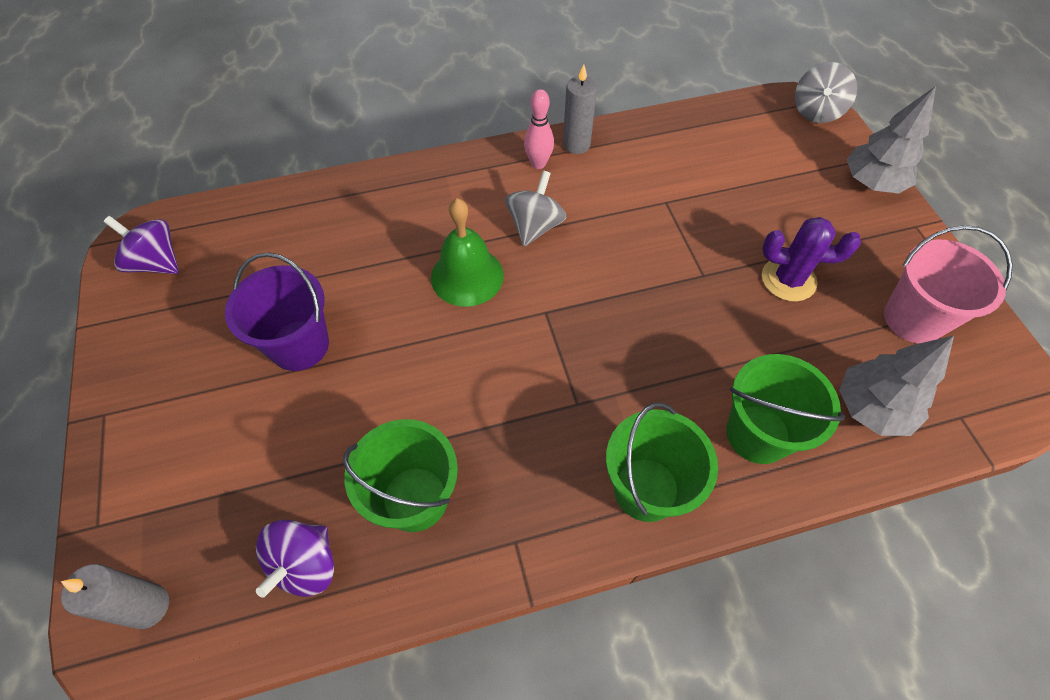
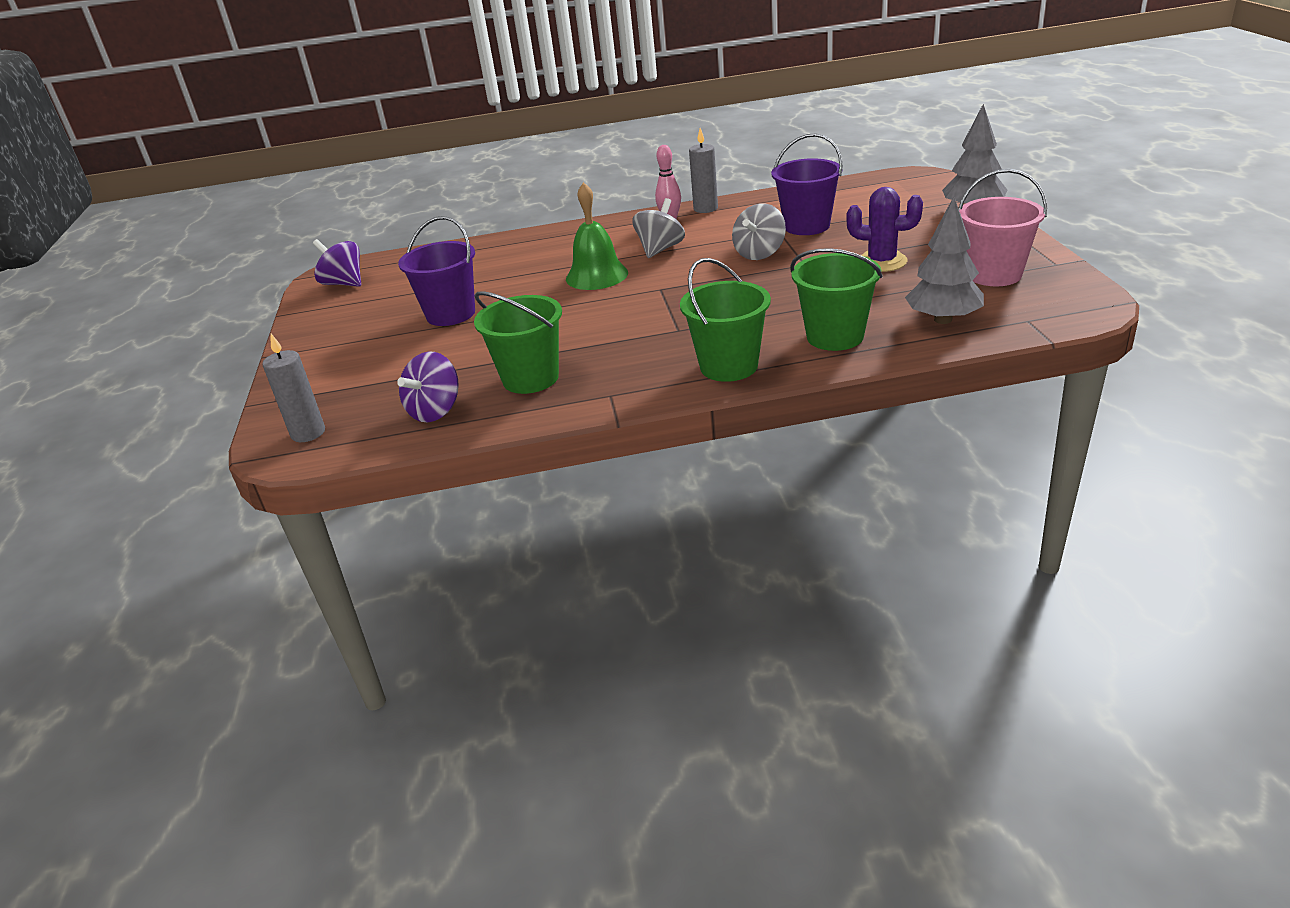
camera: 10 degrees right, 25 degrees down
grey spinning top [795,62,857,123] -> grey spinning top moved to [732,204,786,260]
none -> purple bucket [771,133,843,235]

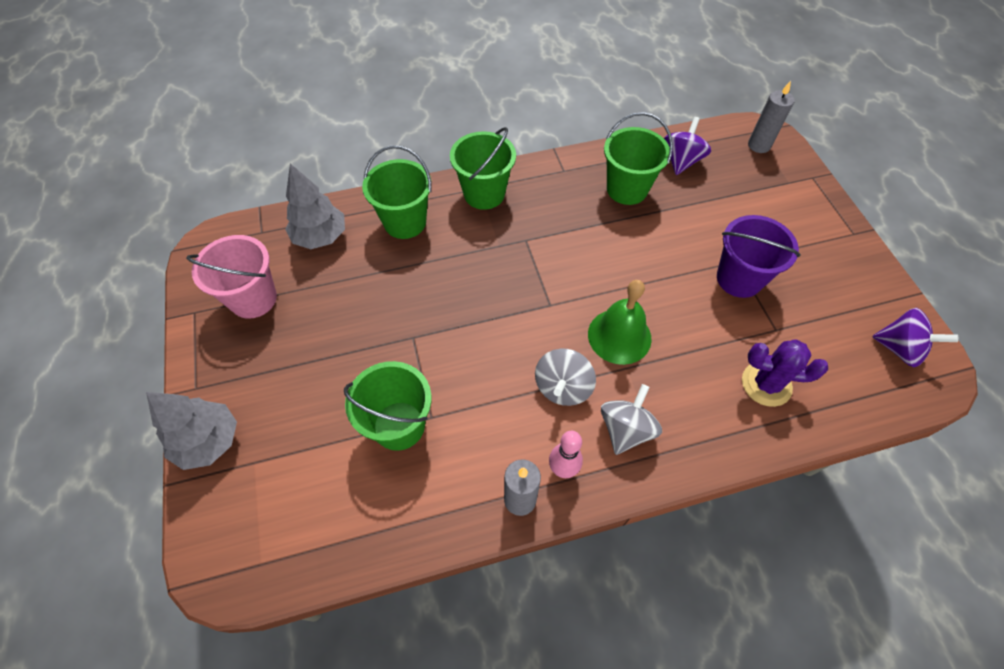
camera: 170 degrees right, 25 degrees up
grey spinning top [732,204,786,260] -> grey spinning top moved to [601,384,662,455]
purple bucket [771,133,843,235] -> green bucket [344,361,432,451]
purple cactus [846,187,923,272] -> purple cactus moved to [742,339,828,407]

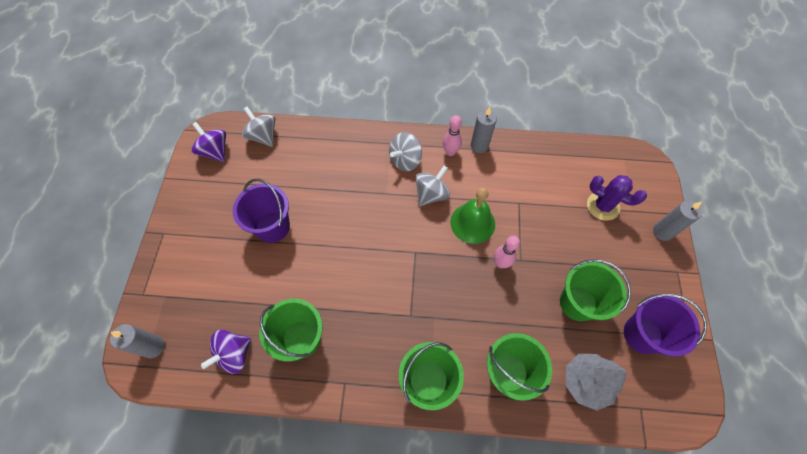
camera: 160 degrees left, 5 degrees up
grey tree [146,392,237,470] -> grey candle [653,200,702,241]
pink bucket [186,235,277,319] -> purple bucket [624,294,707,356]
green bucket [344,361,432,451] -> green bucket moved to [560,259,631,321]
green bell [588,280,652,365] -> green bell moved to [450,188,495,244]
purple cactus [742,339,828,407] -> purple cactus moved to [587,175,647,221]
none -> grey spinning top [242,106,275,147]
none -> pink bowling pin [494,236,520,268]

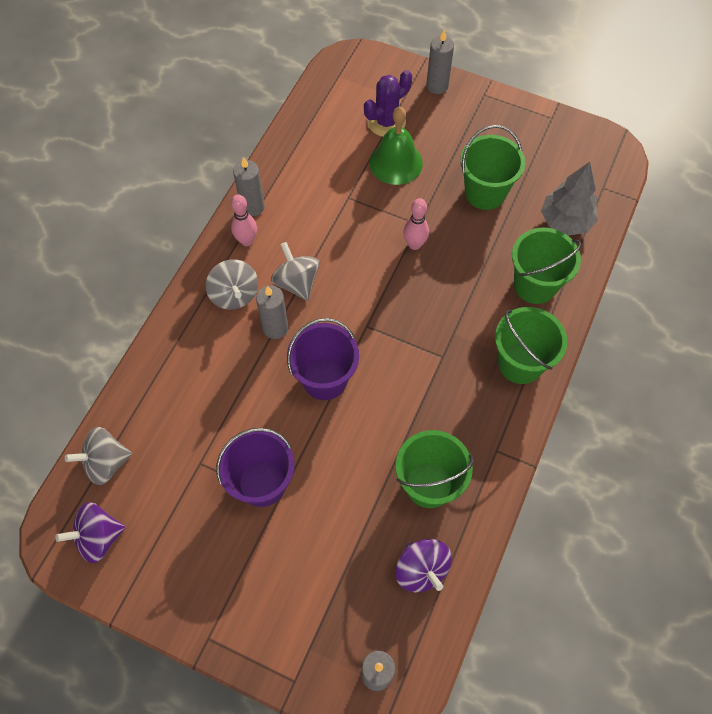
camera: 70 degrees left, 0 degrees up
green bell [450,188,495,244] -> green bell moved to [369,107,423,185]
purple bucket [624,294,707,356] -> purple bucket moved to [287,318,359,400]
none -> grey candle [256,285,288,339]

